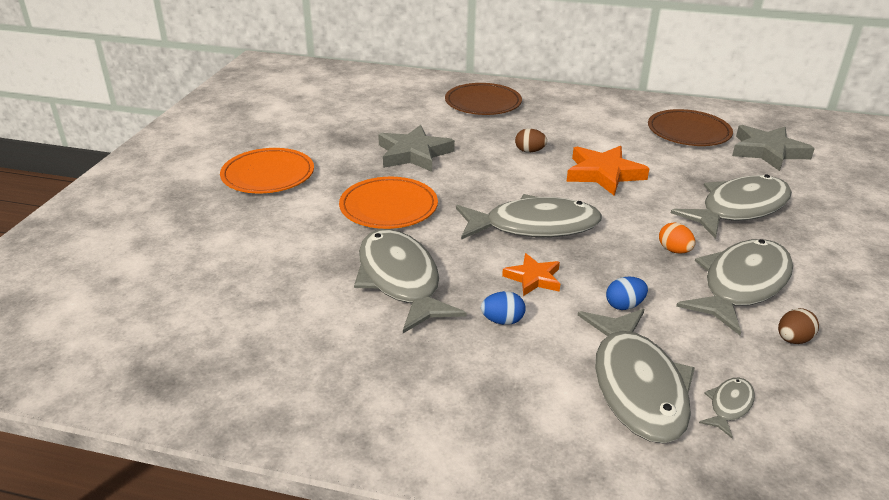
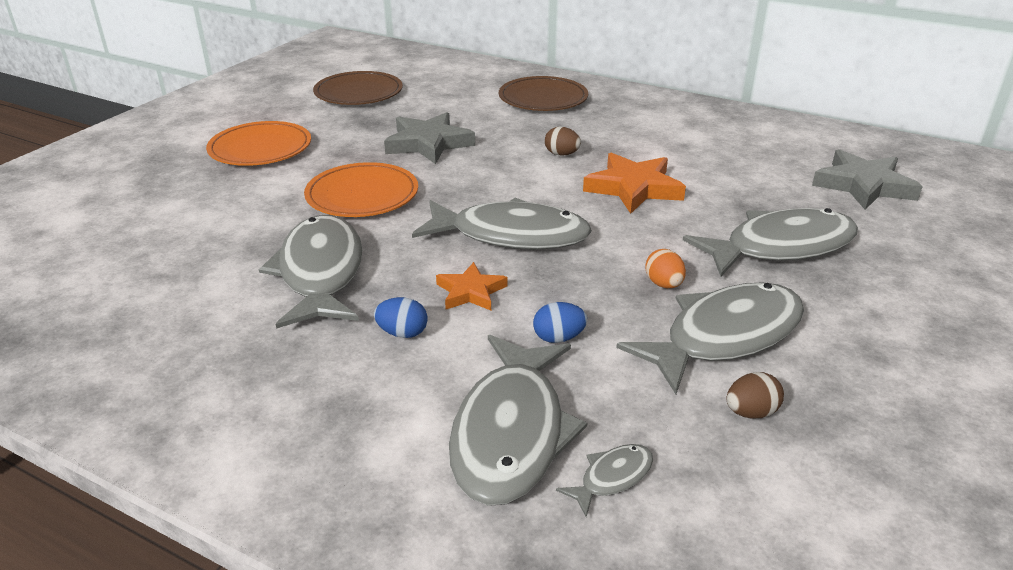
camera: 15 degrees right, 0 degrees up
brown plate [648,109,733,146] -> brown plate moved to [313,71,403,105]

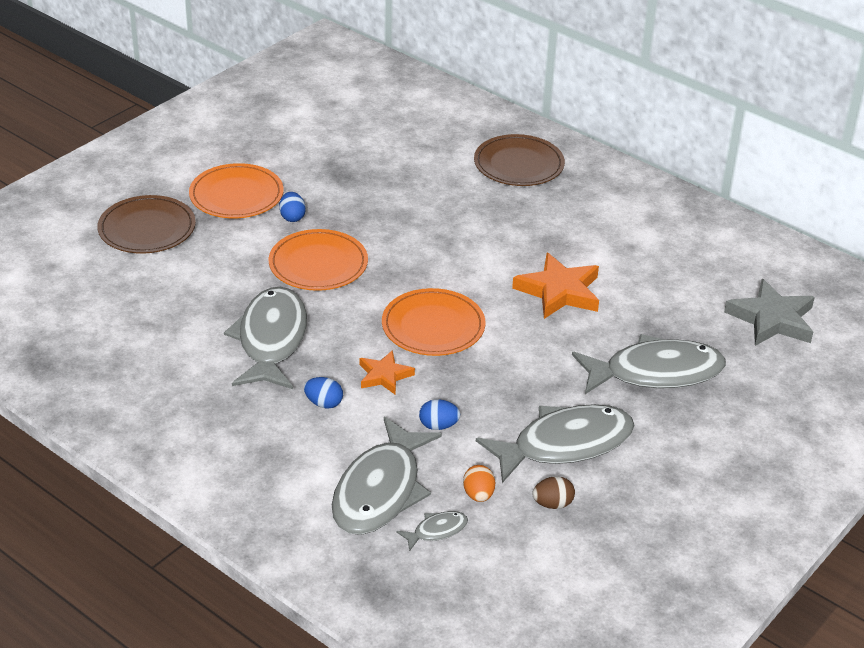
camera: 10 degrees right, 5 degrees up
brown plate [313,71,403,105] -> brown plate moved to [97,195,196,254]
grey star [384,112,475,164] -> none
grey fish [412,198,592,250] -> orange plate [382,288,485,356]
brown egg [545,127,581,156] -> none
orange egg [645,249,686,288] -> orange egg moved to [463,465,495,502]
none -> blue egg [279,192,306,222]

